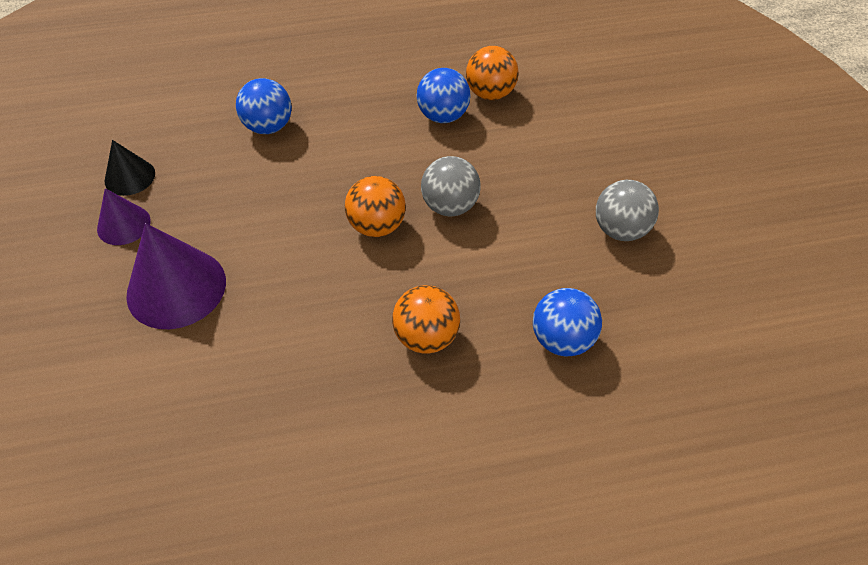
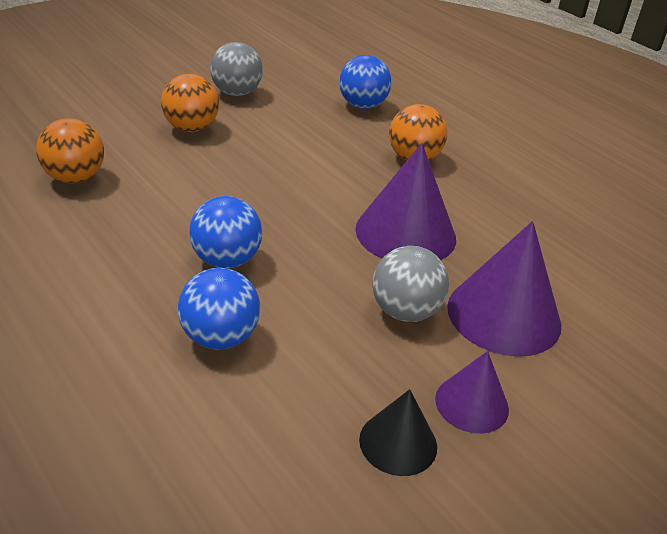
camera: 120 degrees left, 15 degrees down
orange ball [345,176,406,237] -> orange ball moved to [161,74,219,132]
blue ball [416,68,471,123] -> blue ball moved to [190,196,262,269]
grey ball [421,156,481,216] -> grey ball moved to [372,246,449,322]
none -> purple cone [355,143,456,260]

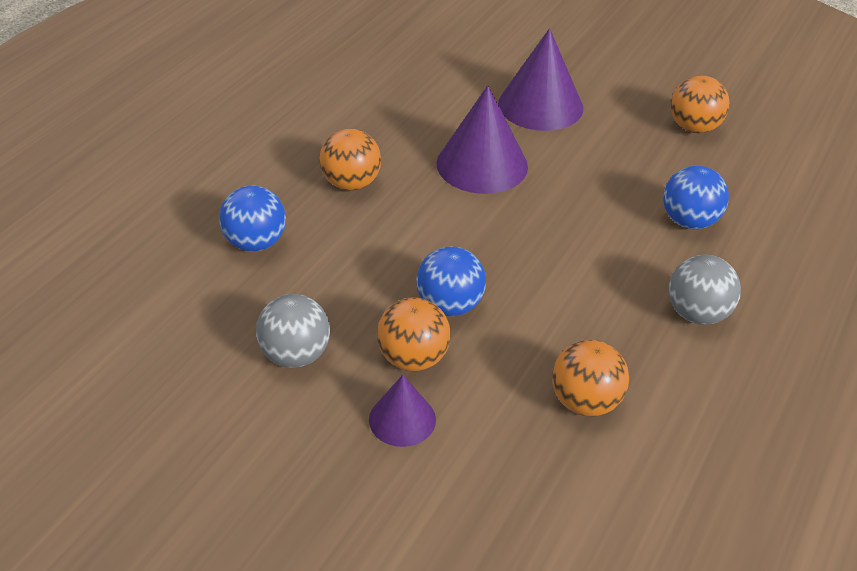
camera: 110 degrees left, 5 degrees up
blue ball [190,196,262,269] -> blue ball moved to [416,246,486,316]
black cone [359,389,437,476] -> orange ball [671,76,729,133]
grey ball [372,246,449,322] -> grey ball moved to [669,255,741,325]
purple cone [435,351,509,434] -> purple cone moved to [369,375,436,447]

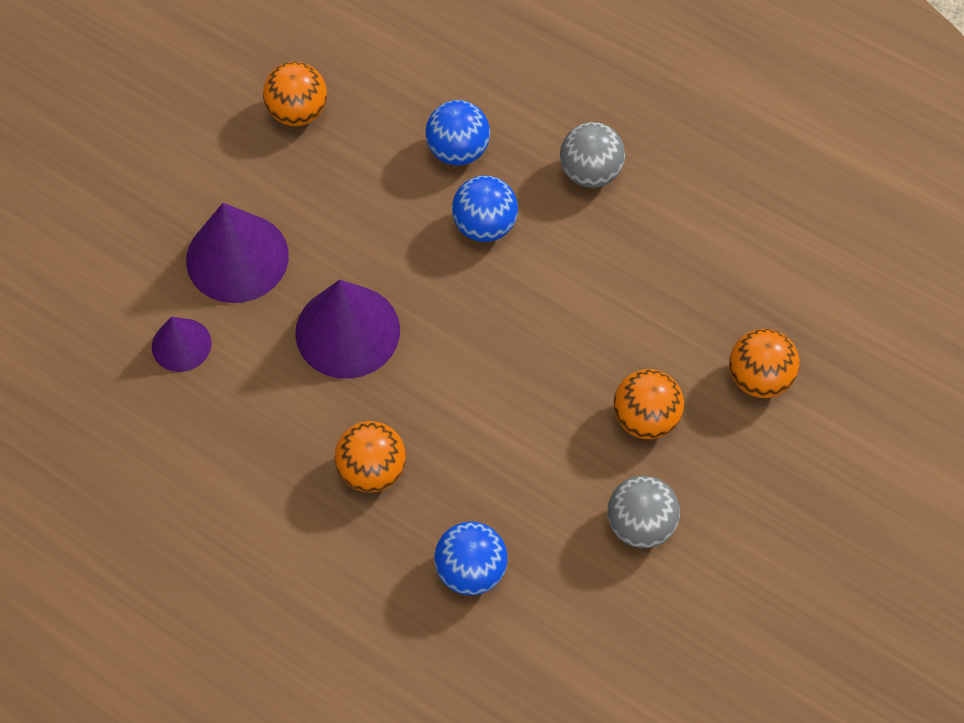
camera: 85 degrees left, 20 degrees up
purple cone [369,375,436,447] -> purple cone moved to [152,317,211,372]
blue ball [416,246,486,316] -> blue ball moved to [452,176,518,242]
orange ball [552,340,629,417] -> orange ball moved to [729,329,799,398]

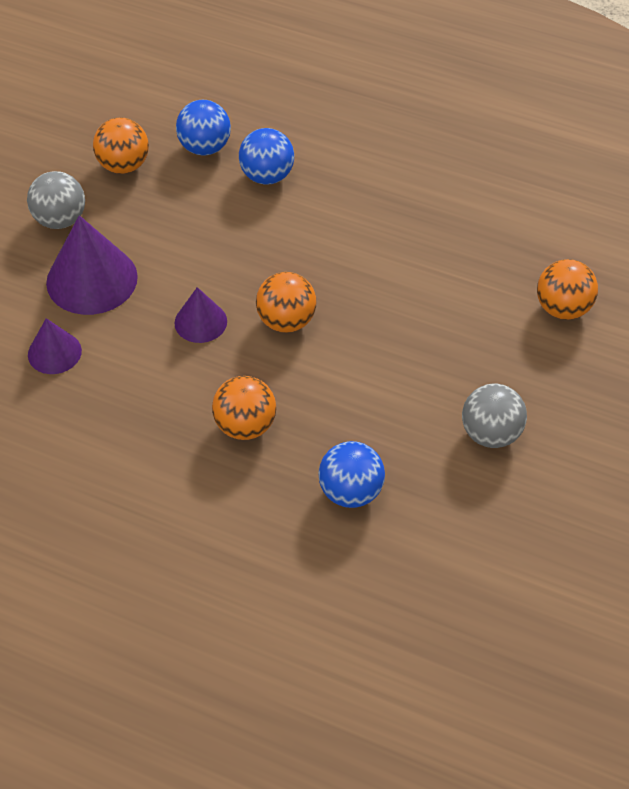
camera: 10 degrees left, 10 degrees down
purple cone [295,280,400,379] -> purple cone [174,287,227,343], size x0.57
blue ball [452,176,518,242] -> blue ball moved to [176,100,231,156]
grey ball [560,122,625,188] -> grey ball moved to [27,171,85,229]
orange ball [614,369,684,439] -> orange ball moved to [256,272,316,333]

